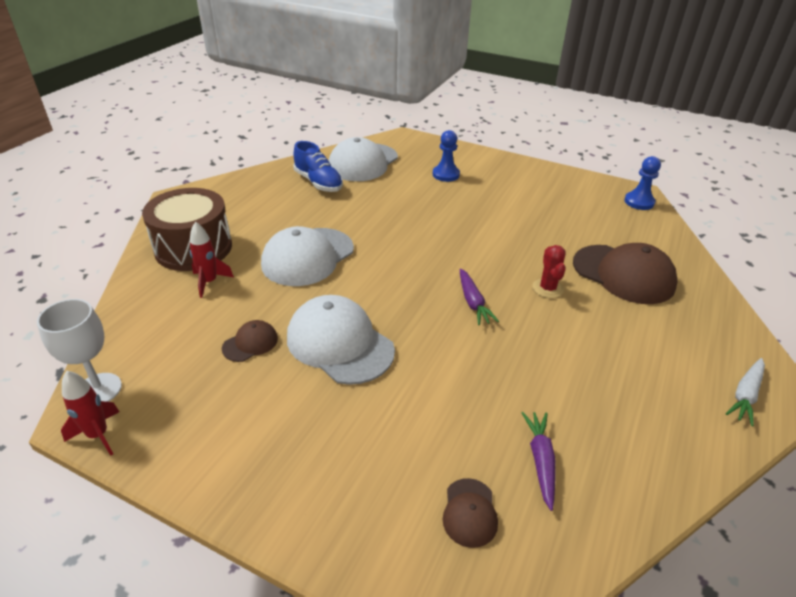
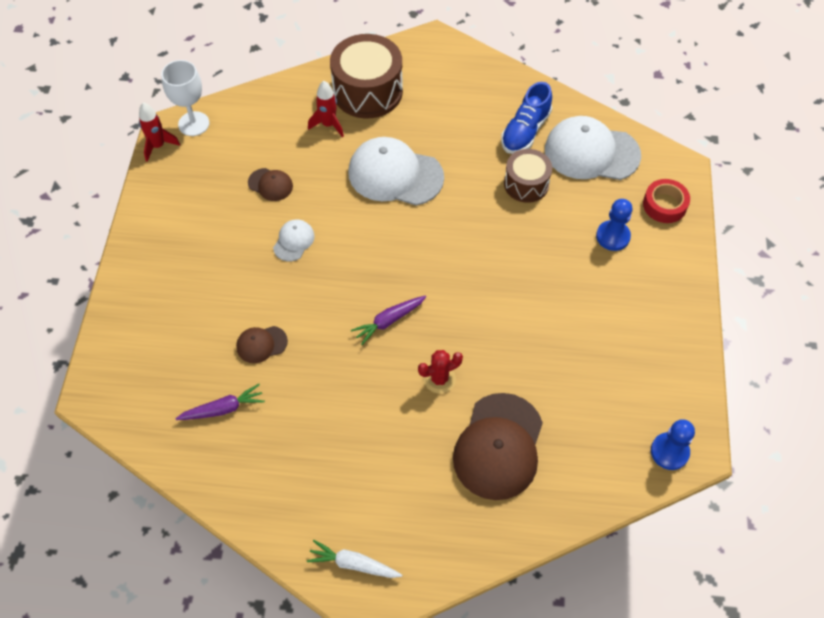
camera: 70 degrees right, 20 degrees up
white cap [287,295,395,385] -> white cap [273,219,315,261], size x0.48
brown cap [443,478,498,548] -> brown cap moved to [236,326,288,363]
none -> brown drum [504,149,552,203]
none -> red tape [643,179,690,223]

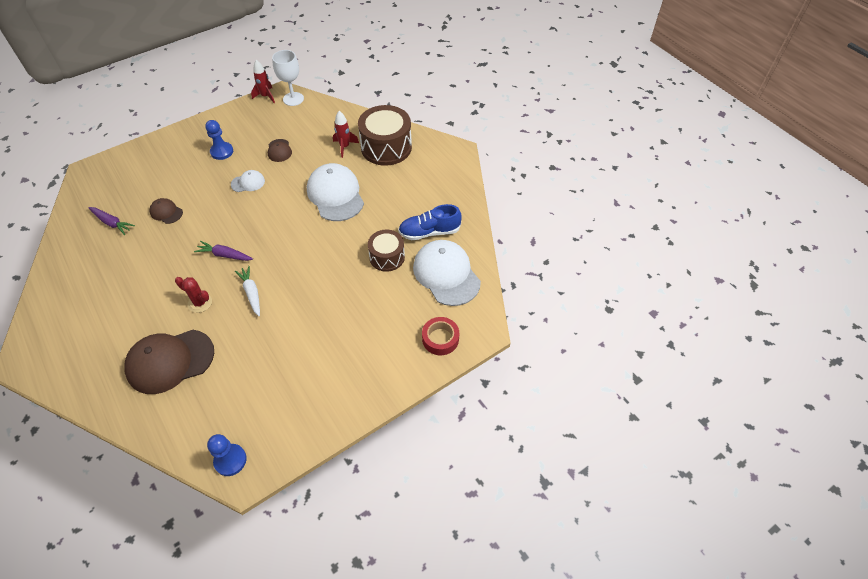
camera: 50 degrees right, 5 degrees down
white carrot [307,540,402,578] -> white carrot moved to [235,266,260,316]
blue pawn [596,199,633,251] -> blue pawn moved to [205,120,233,160]

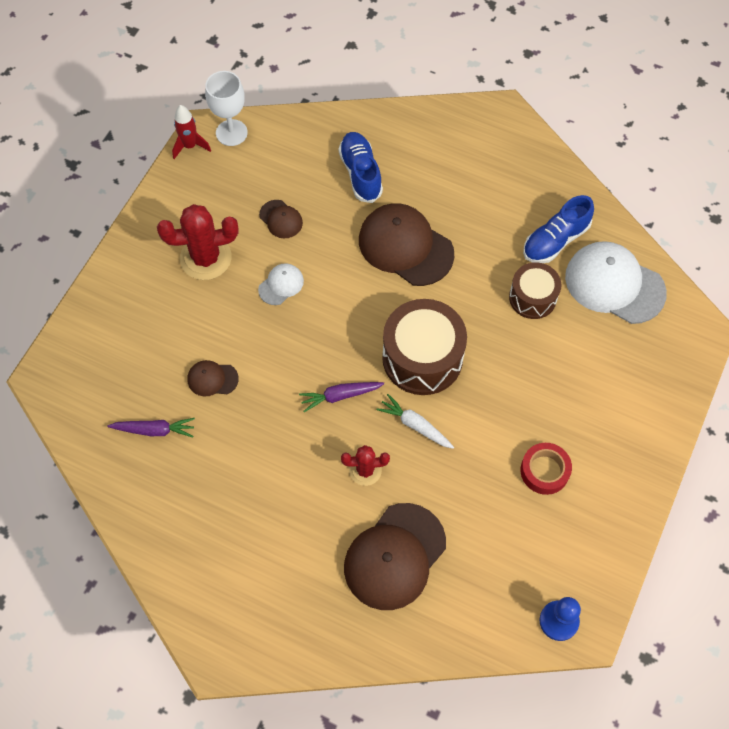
camera: 30 degrees left, 10 degrees up
blue pawn [205,120,233,160] -> red cactus [157,204,239,280]
white cap [307,163,364,221] -> brown cap [359,203,454,286]
red rocket [333,111,359,158] -> blue shoe [338,132,383,203]
brown drum [358,105,412,166] -> brown drum moved to [382,299,467,395]
red tape [422,317,459,355] -> red tape moved to [521,443,572,495]

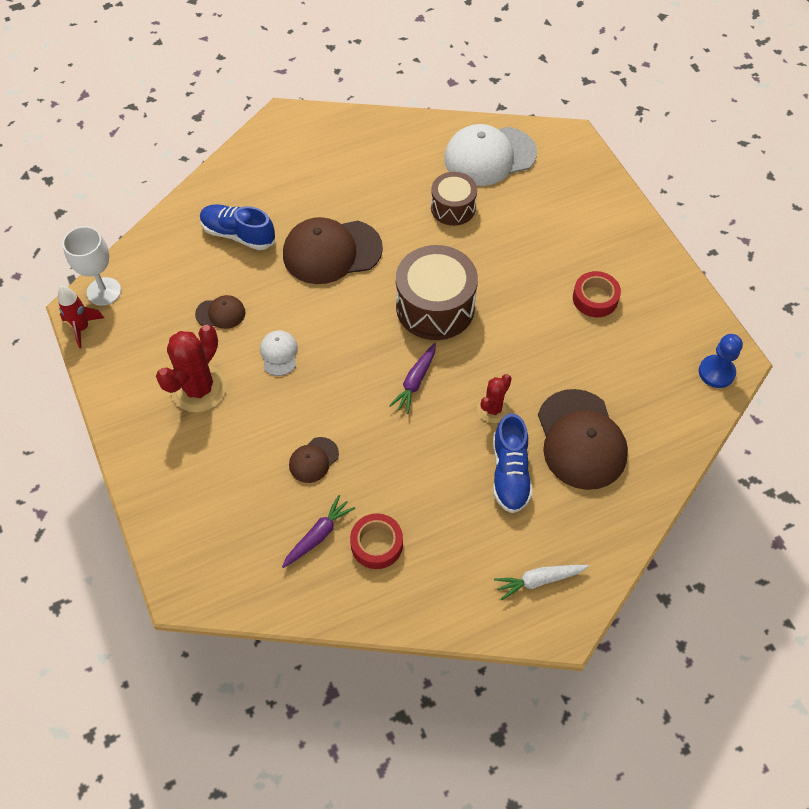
camera: 50 degrees left, 5 degrees down
white carrot [376,394,454,449] -> white carrot moved to [494,565,589,601]
blue shoe [523,195,594,263] -> blue shoe moved to [493,413,533,513]
none -> red tape [350,513,403,569]

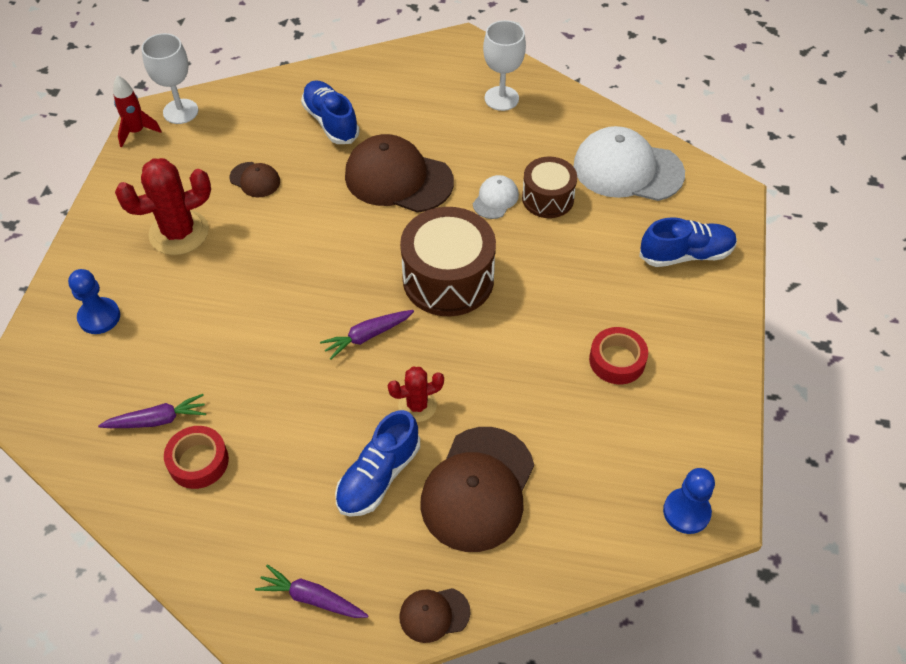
camera: 35 degrees right, 5 degrees down
white cap [260,331,298,376] -> white cap moved to [473,175,519,219]
brown cap [289,437,339,483] -> brown cap moved to [399,588,470,643]
white carrot [494,565,589,601] -> purple carrot [255,565,369,618]
none -> blue pawn [68,269,120,334]
none -> white goblet [483,20,526,111]
none -> blue shoe [639,217,737,267]

